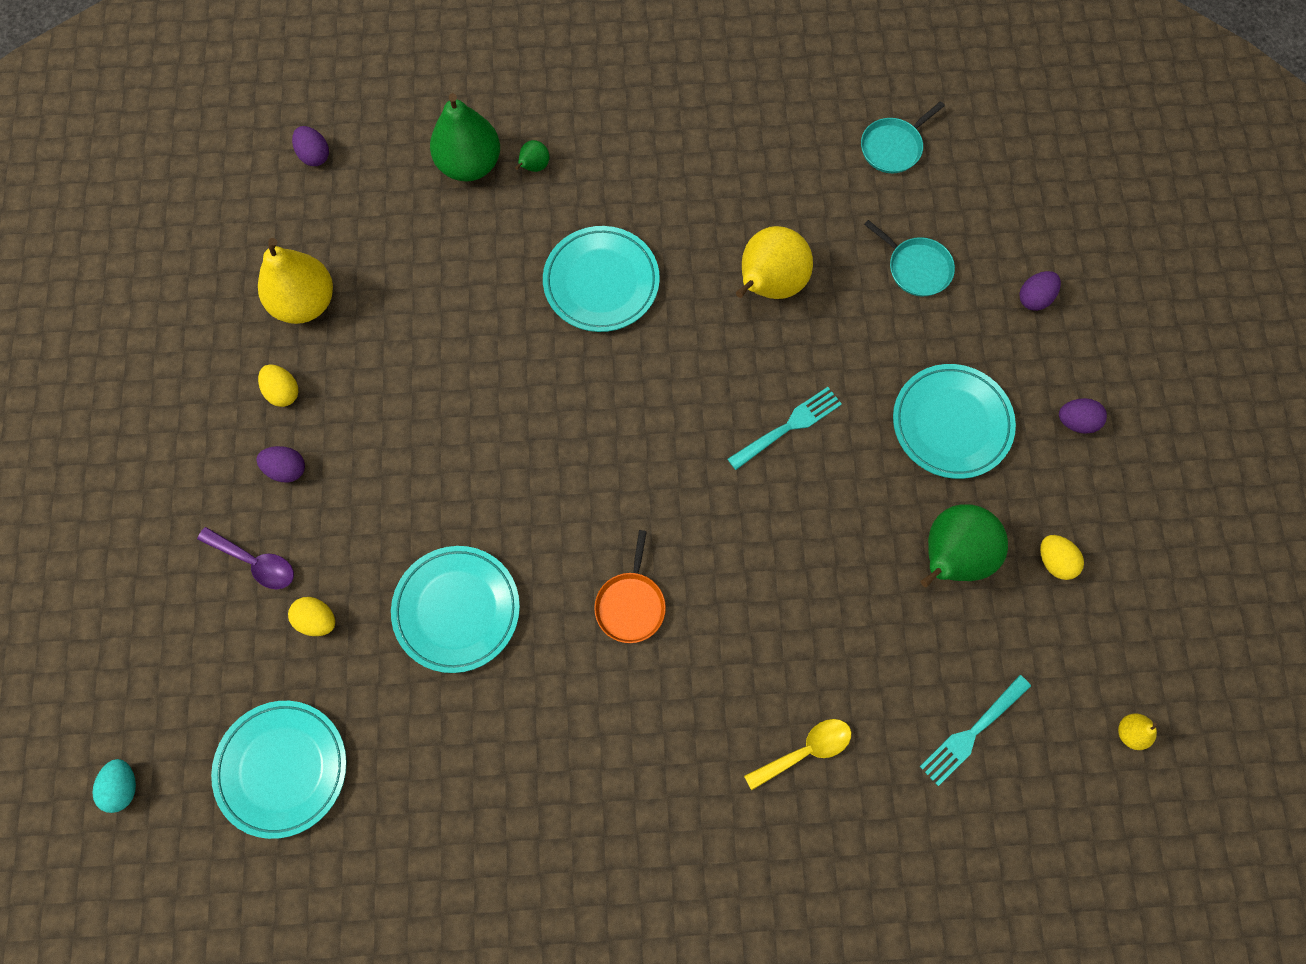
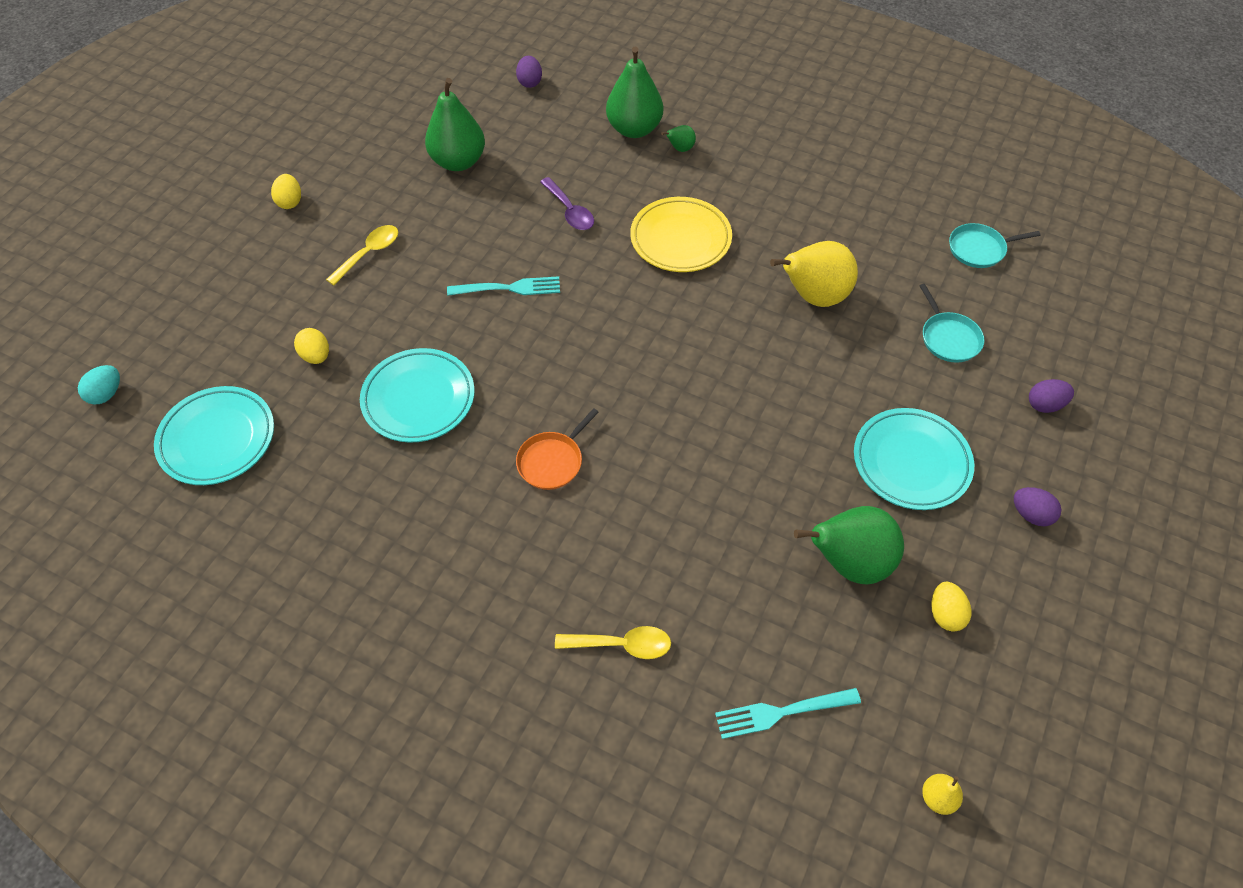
camera: 30 degrees right, 15 degrees down
purple spoon [197,527,294,589] -> purple spoon moved to [540,177,594,230]
purple egg [256,446,305,483] -> yellow spoon [326,225,398,285]
yellow pear [258,238,333,324] -> green pear [425,78,485,171]
yellow egg [258,364,298,407] -> yellow egg moved to [271,174,301,209]
turquoise plate [543,226,660,332] -> yellow plate [630,197,732,272]
turquoise fork [728,387,842,470] -> turquoise fork moved to [447,276,560,296]

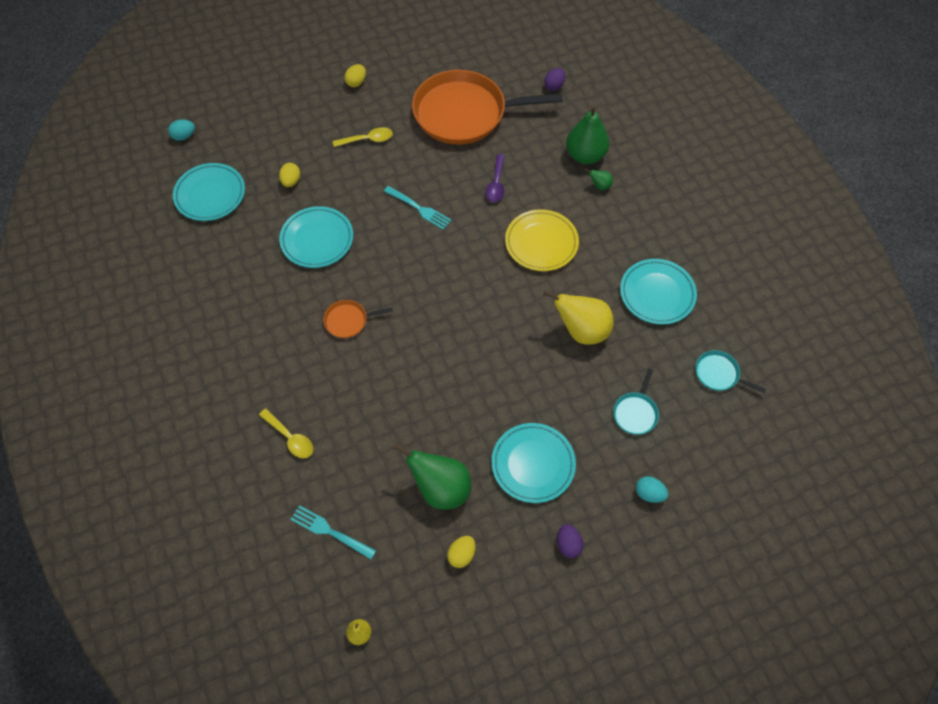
camera: 40 degrees right, 5 degrees up
green pear [425,78,485,171] -> orange pan [412,70,563,144]
purple egg [1029,379,1074,413] -> turquoise egg [636,476,668,503]
none -> turquoise plate [620,259,697,325]

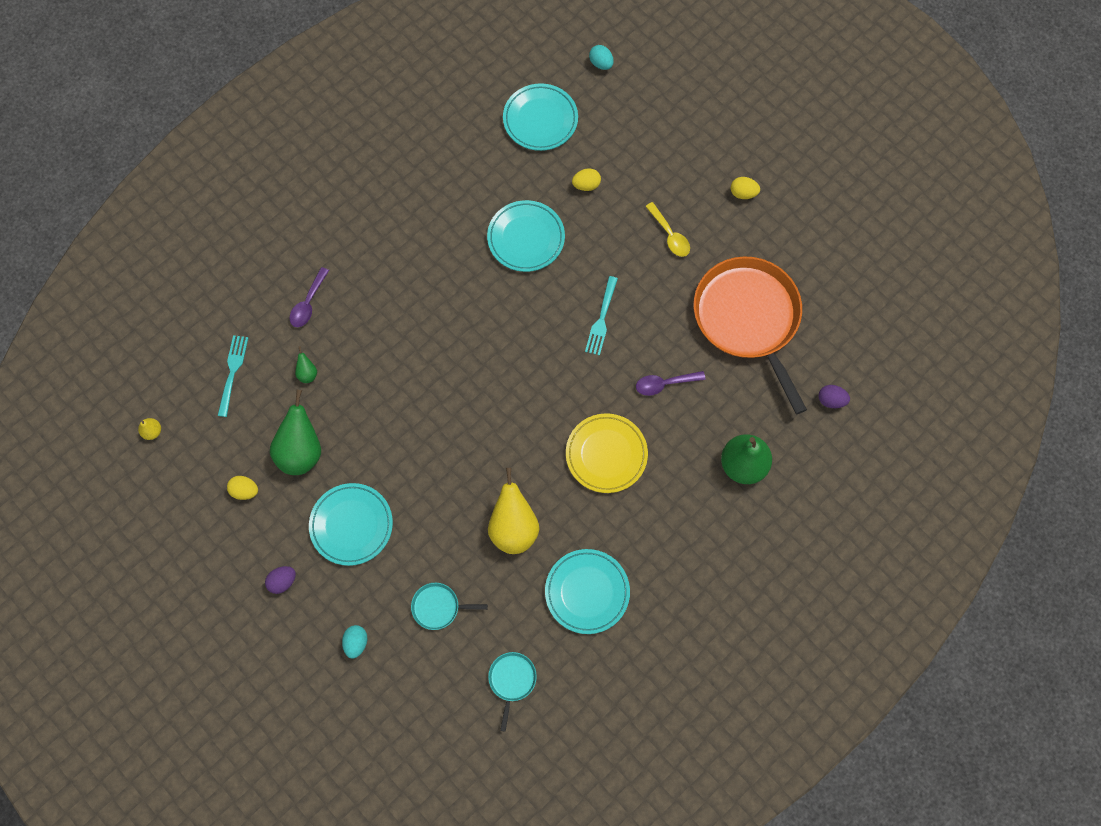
camera: 70 degrees right, 10 degrees up
yellow spoon [259,409,313,458] -> purple spoon [289,267,329,327]
orange pan [323,300,393,338] -> none
green pear [585,169,613,190] -> green pear moved to [295,346,317,383]

